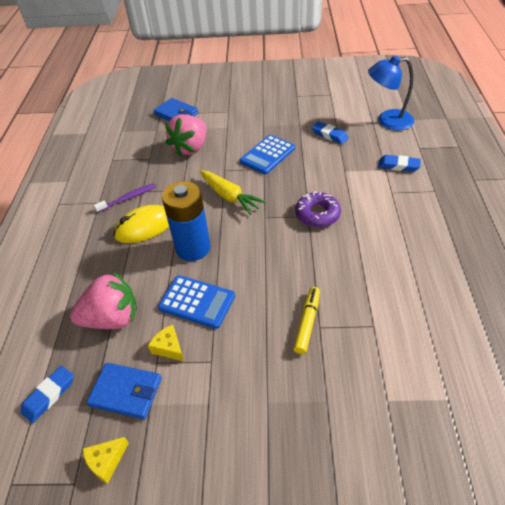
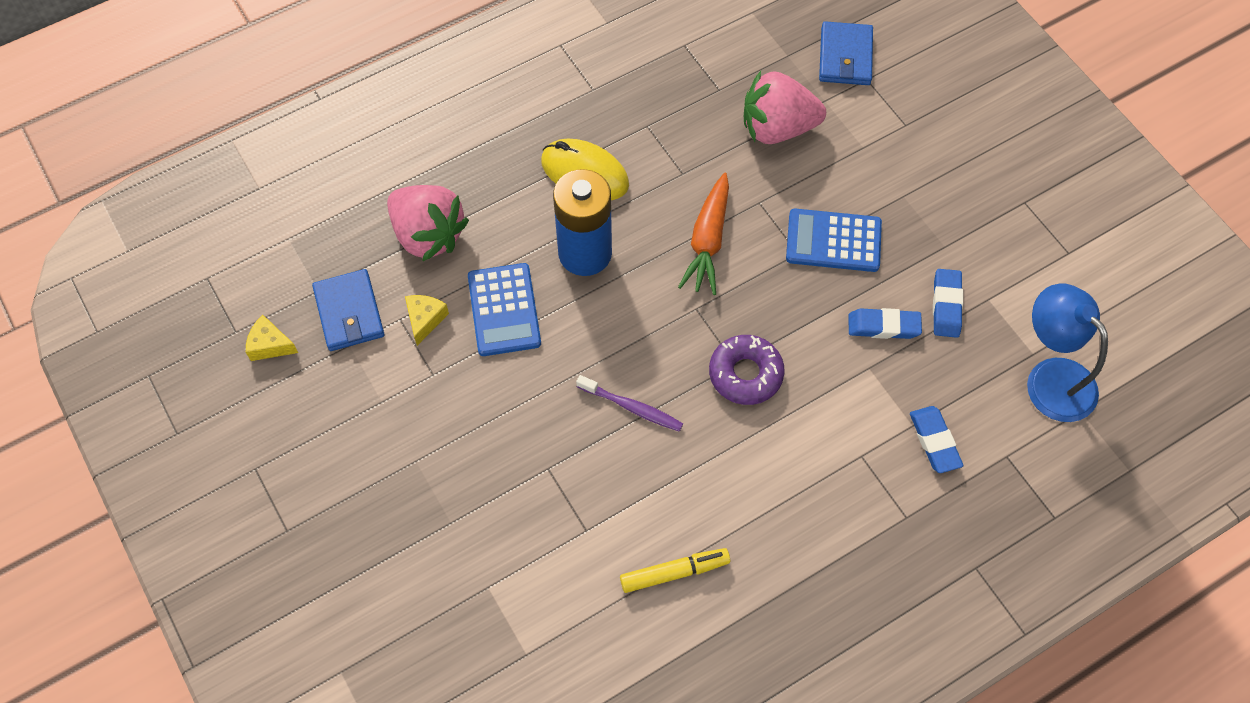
camera: 55 degrees right, 15 degrees up
blue eraser [20,365,74,423] -> blue eraser moved to [849,308,922,339]
purple toothbrush [94,183,156,213] -> purple toothbrush moved to [576,375,683,432]
yellow carrot [200,170,266,215] -> orange carrot [678,173,729,295]
yellow marker [293,287,320,354] -> yellow marker moved to [620,548,730,593]

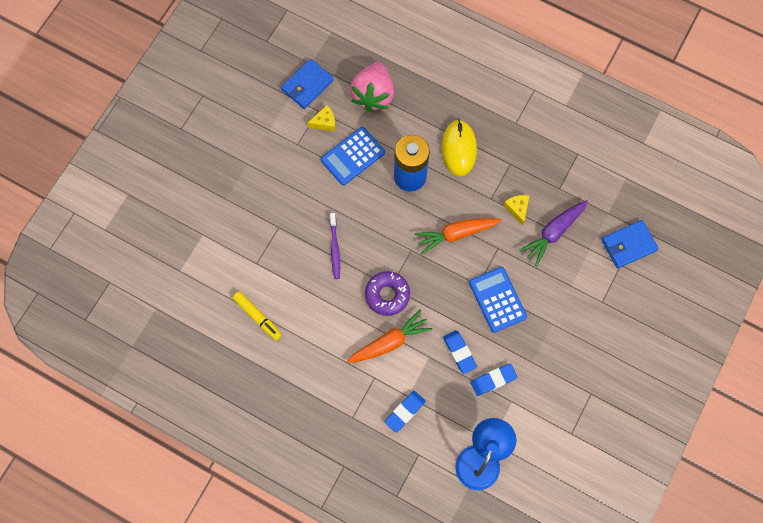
camera: 60 degrees right, 10 degrees up
yellow cheese [246,315,298,361] -> yellow cheese moved to [503,195,529,226]
pink strawberry [744,71,826,144] -> purple carrot [519,200,588,266]
none -> orange carrot [347,309,433,363]

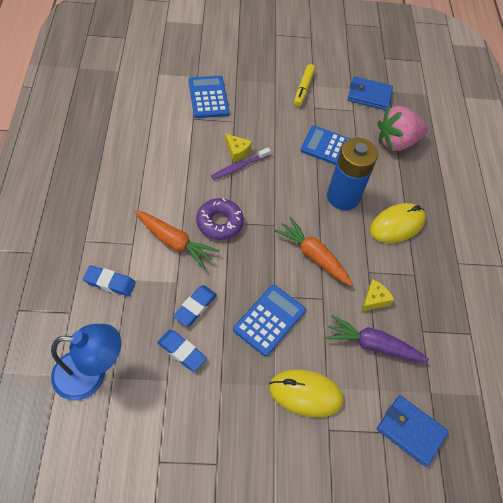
camera: 55 degrees right, 15 degrees down
yellow marker [233,291,282,340] -> yellow marker moved to [294,64,315,107]
yellow cheese [308,105,336,132] -> yellow cheese moved to [225,134,252,162]
none -> blue calculator [188,76,230,118]
none -> yellow mouse [269,369,344,417]

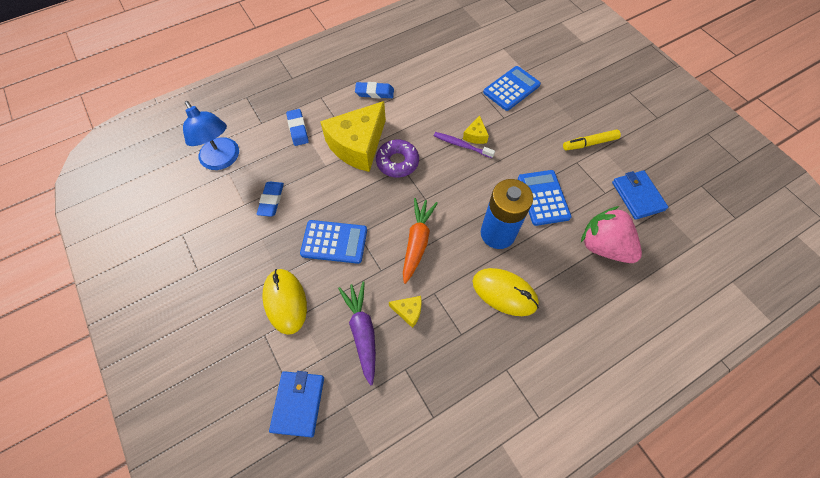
camera: 65 degrees right, 5 degrees up
orange carrot [135,211,219,269] -> yellow cheese [320,101,386,172]
blue eraser [173,285,217,326] -> blue eraser moved to [355,82,394,99]

